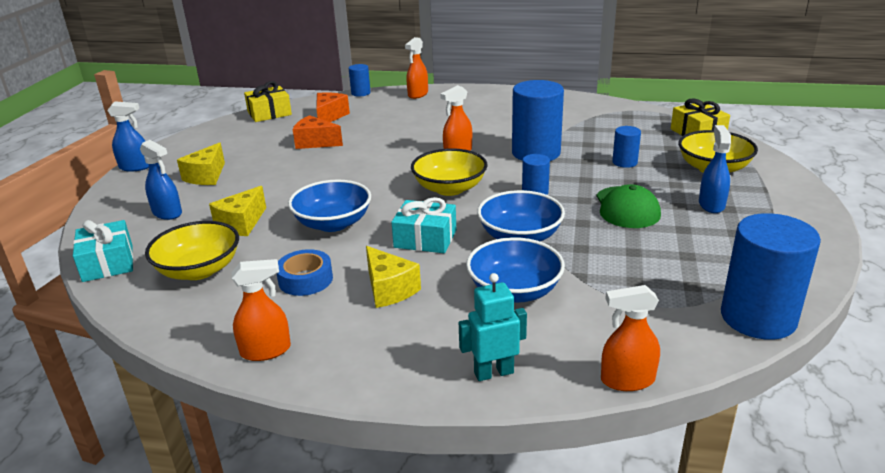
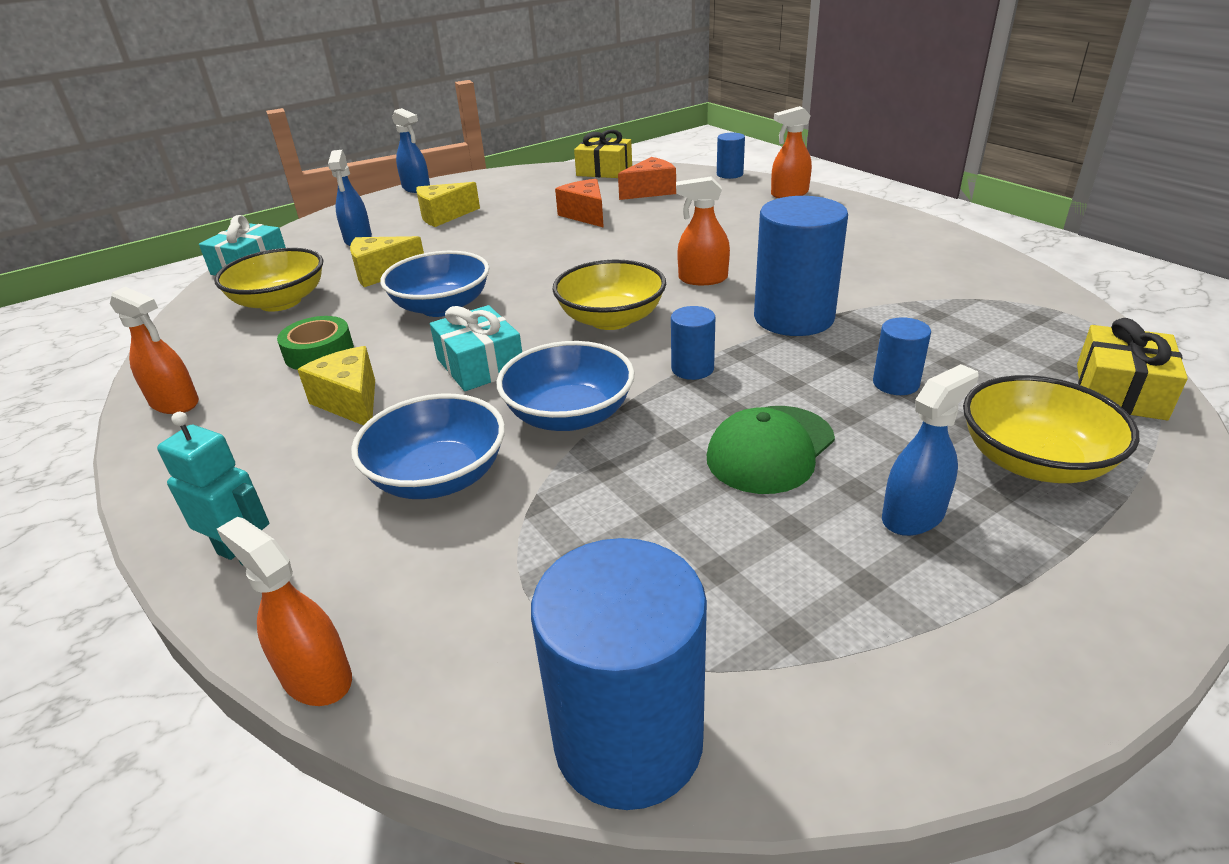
camera: 45 degrees right, 5 degrees up
blue tape [277,249,333,296] -> green tape [277,316,354,370]
yellow cheese [366,246,421,308] -> yellow cheese turned 135 degrees clockwise [297,346,375,426]

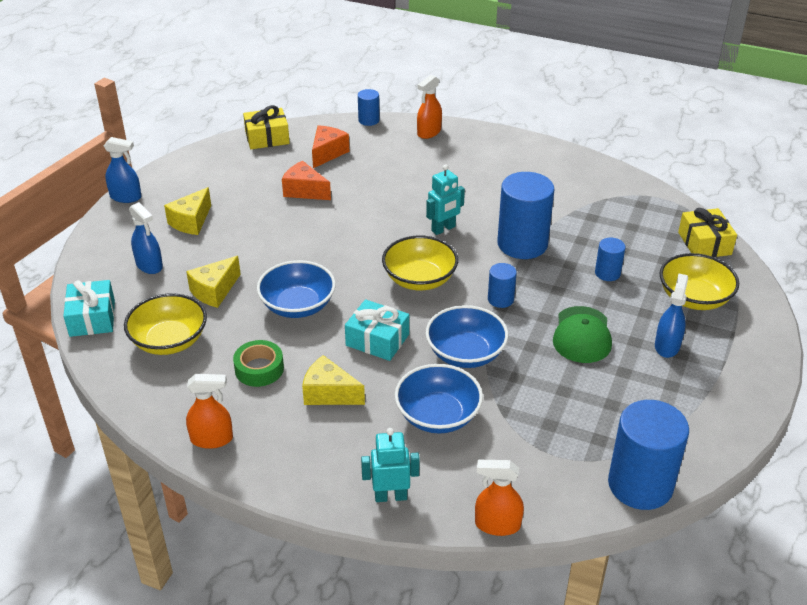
camera: 35 degrees left, 5 degrees up
orange spray bottle [676,177,730,285] -> turquoise robot [426,164,465,235]

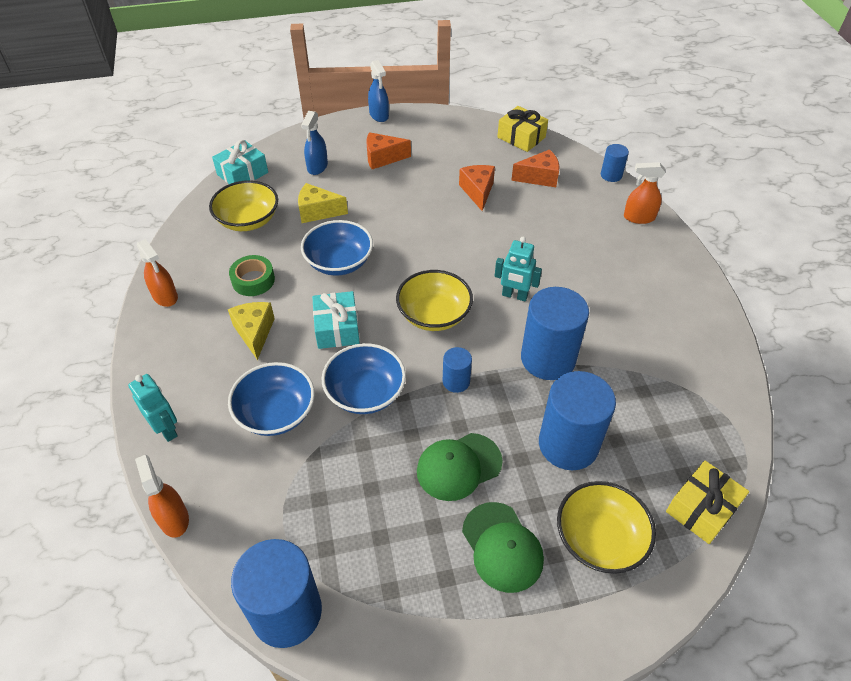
camera: 55 degrees right, 10 degrees up
yellow cheese [164,187,211,235] -> orange cheese [366,132,411,169]
blue cylinder [595,238,626,281] -> blue cylinder [539,371,616,470], size x2.04
blue spray bottle [655,273,688,358] -> green cap [462,502,544,593]

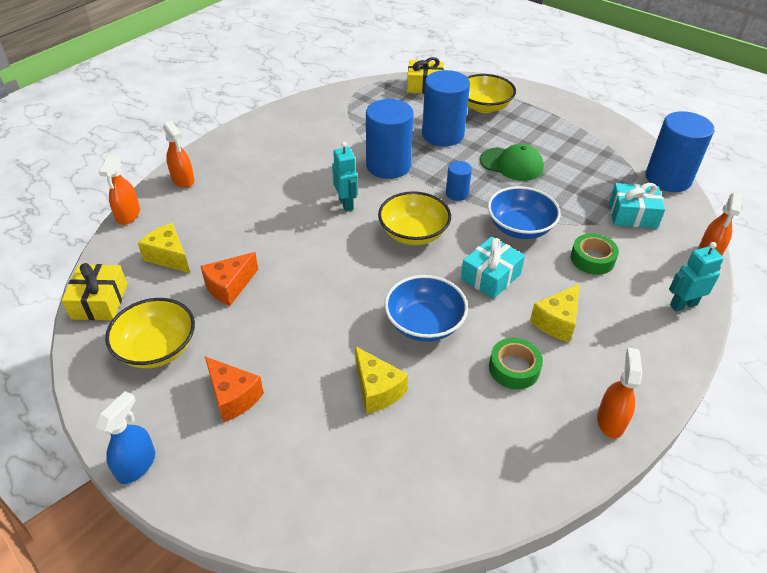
camera: 130 degrees left, 5 degrees down
turquoise robot [128,374,178,442] -> turquoise robot turned 60 degrees clockwise [669,242,724,312]
yellow bowl [209,180,278,231] -> yellow bowl moved to [105,298,195,368]
turquoise gift [212,140,268,184] -> turquoise gift moved to [609,183,665,228]
blue bowl [228,362,315,436] -> green tape [571,233,619,275]
blue spray bottle [301,111,328,175] -> none
green cap [462,502,544,593] -> none
orange cheese [511,149,559,187] -> yellow cheese [138,223,190,273]
blue cylinder [601,144,629,182] -> orange spray bottle [99,155,140,225]

